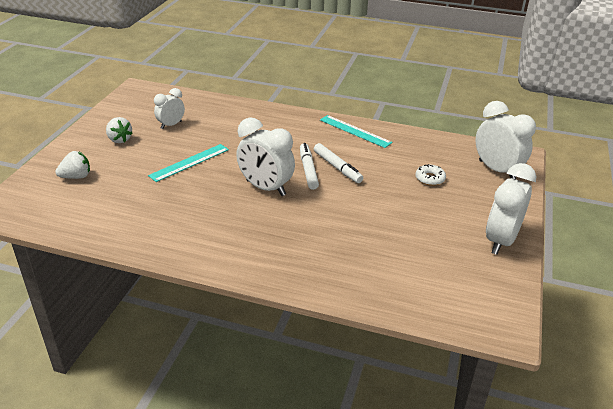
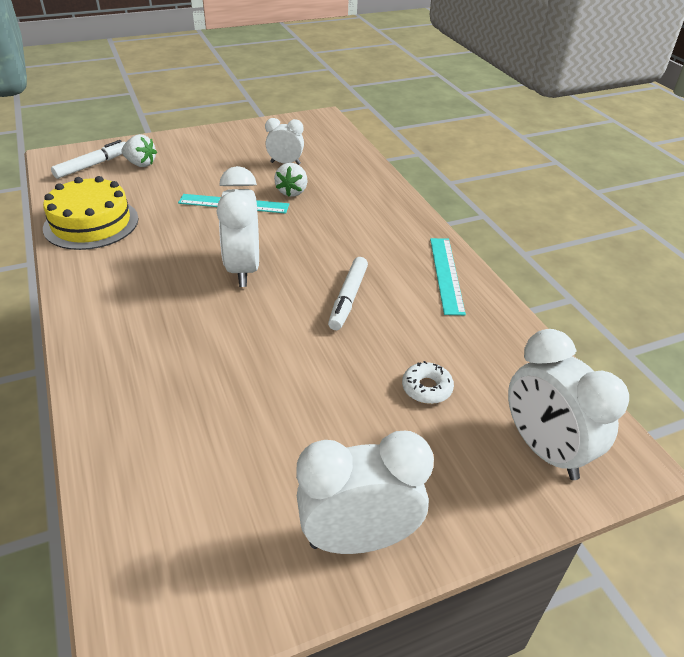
camera: 50 degrees right, 5 degrees up
white strawberry [106,117,133,143] -> white strawberry moved to [274,163,308,197]
white marker [300,143,319,190] -> white marker moved to [51,140,126,179]
white clock [475,101,536,179] -> white clock turned 135 degrees clockwise [508,329,629,480]
none -> yellow cake [43,176,139,250]

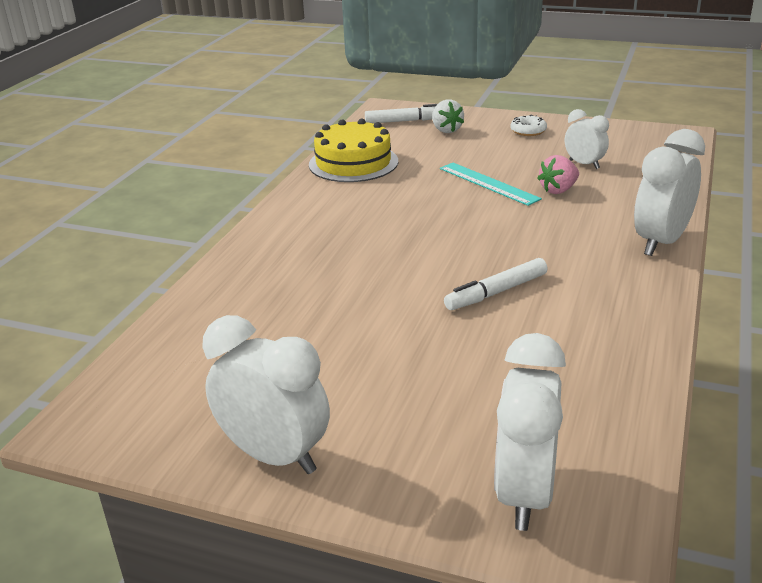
camera: 45 degrees right, 10 degrees down
white clock [217,166,259,287] -> white clock moved to [634,129,705,256]
white strawberry [274,163,308,197] -> pink strawberry [537,155,579,194]
white donut [402,361,454,404] -> white donut moved to [510,115,547,136]
turquoise ruler [430,238,466,315] -> none

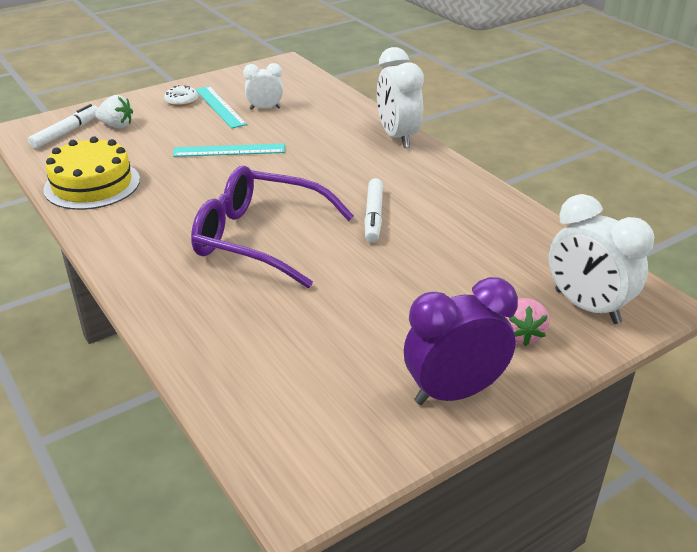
camera: 55 degrees left, 5 degrees up
white clock [202,315,330,474] -> purple clock [404,277,518,405]
pink strawberry [537,155,579,194] -> pink strawberry moved to [506,298,550,346]
none -> purple glasses [191,166,354,288]
none -> turquoise ruler [195,86,247,128]

